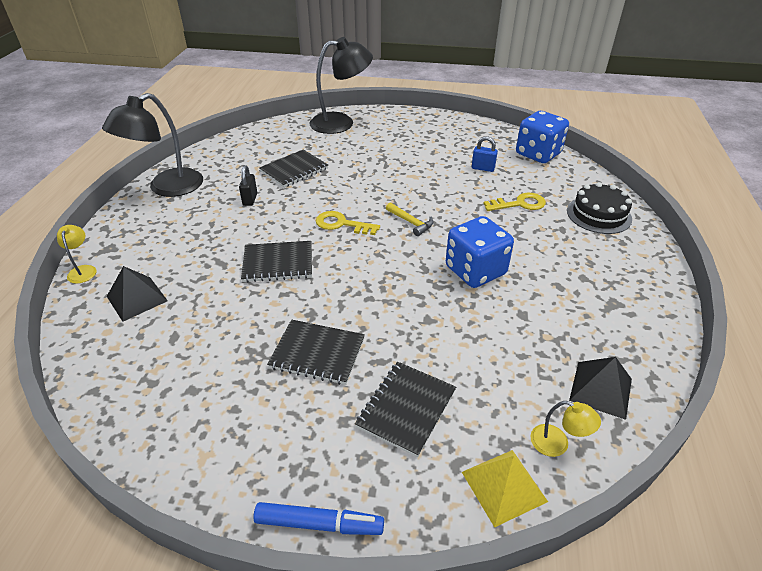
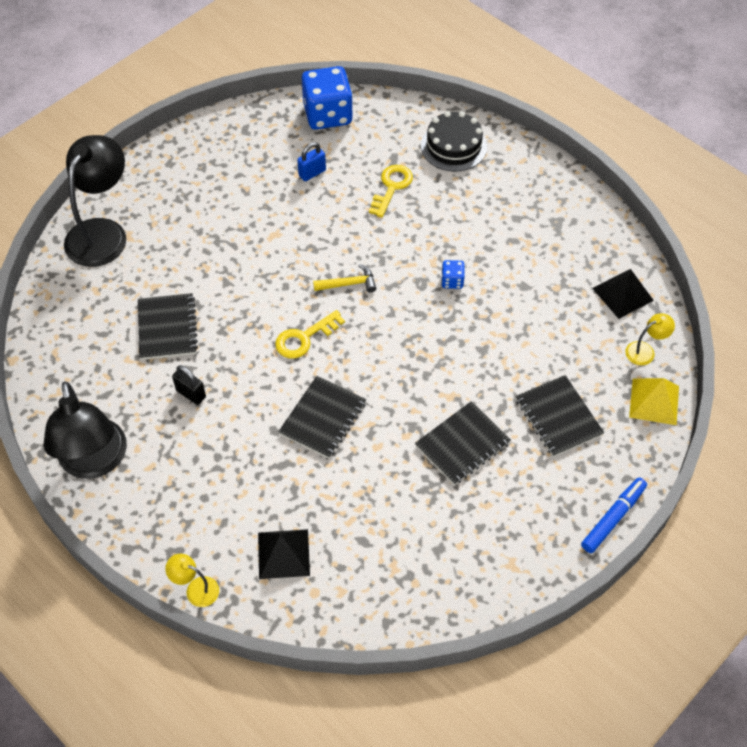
camera: 55 degrees left, 15 degrees up
blue dice [446,216,514,288] -> blue dice [441,260,465,289], size x0.45

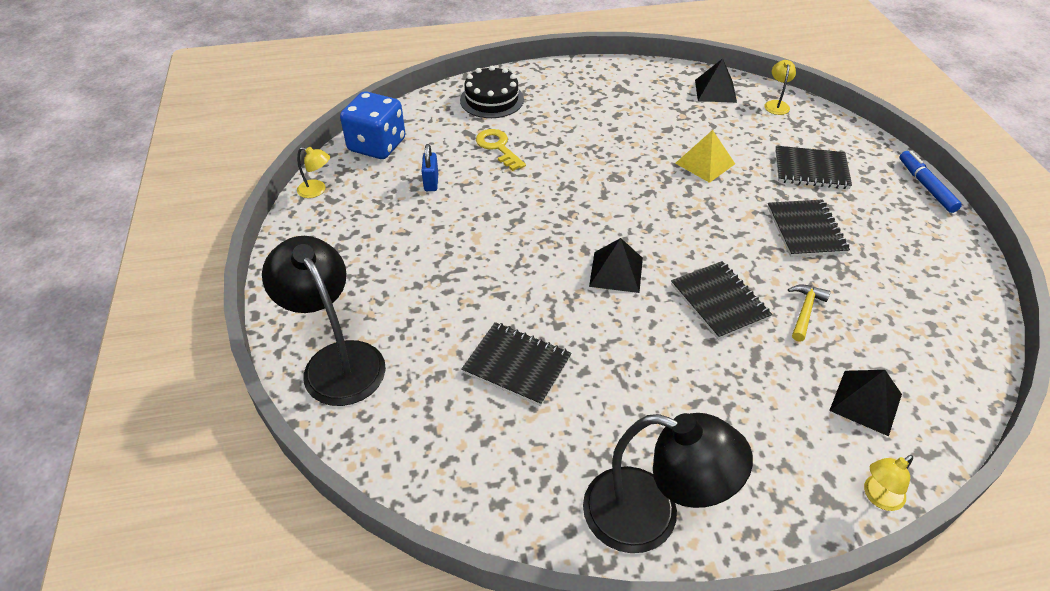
camera: 55 degrees left, 10 degrees down
black padlock [172,365,206,405] -> none
yellow key [275,310,345,359] -> black pyramid [589,238,643,293]
yellow hammer [313,264,376,293] -> yellow hammer moved to [788,284,831,342]
blue dice [441,260,465,289] -> none
yellow pyramid [629,378,679,425] -> yellow pyramid moved to [675,130,735,183]
none -> yellow lamp [297,147,330,198]

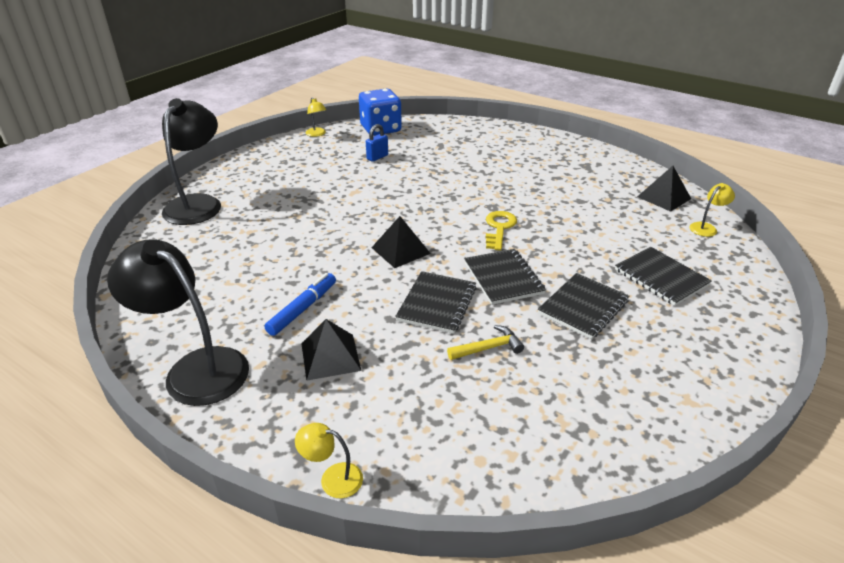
camera: 45 degrees right, 10 degrees down
black cake [460,66,524,118] -> none
black notebook [461,322,572,406] -> black notebook moved to [464,249,546,305]
yellow key [476,129,526,171] -> yellow key moved to [486,211,517,251]
black lamp [583,413,753,553] -> black lamp turned 150 degrees clockwise [107,239,249,406]
yellow pyramid [675,130,735,183] -> none
black pyramid [829,370,902,436] -> black pyramid moved to [301,319,361,381]
blue marker [900,151,962,213] -> blue marker moved to [264,273,336,336]

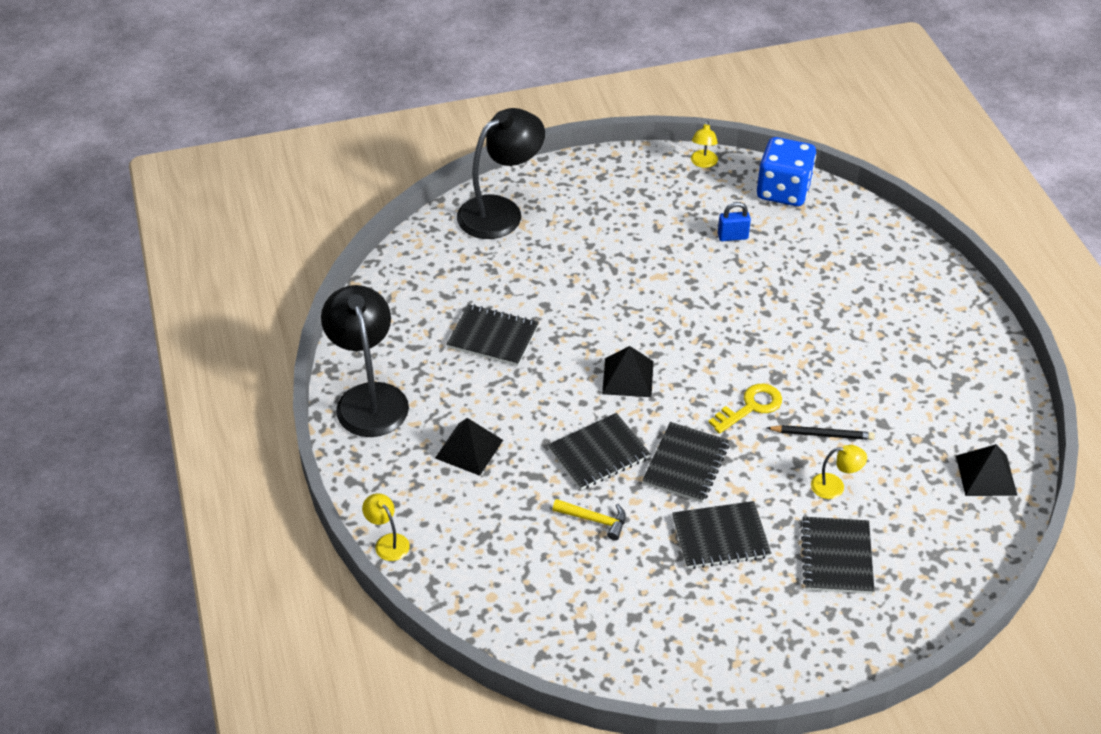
camera: 40 degrees right, 10 degrees up
blue marker [264,273,336,336] -> none
yellow lamp [689,183,735,237] -> yellow lamp moved to [811,445,867,499]
none -> black notebook [446,304,539,366]
none -> black pencil [767,425,875,440]

